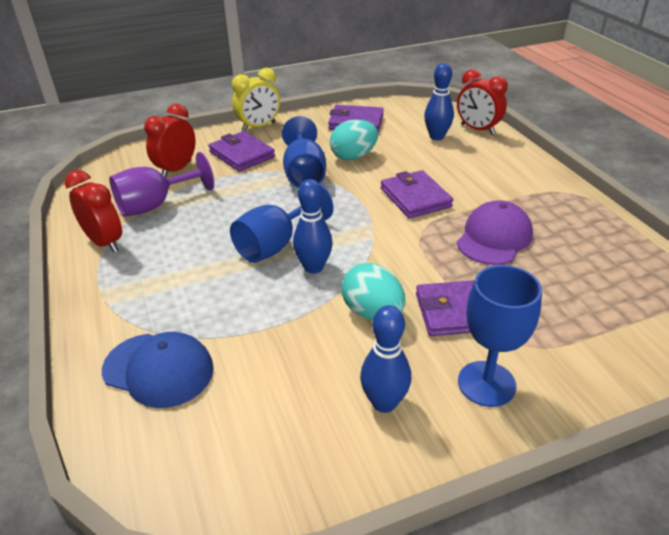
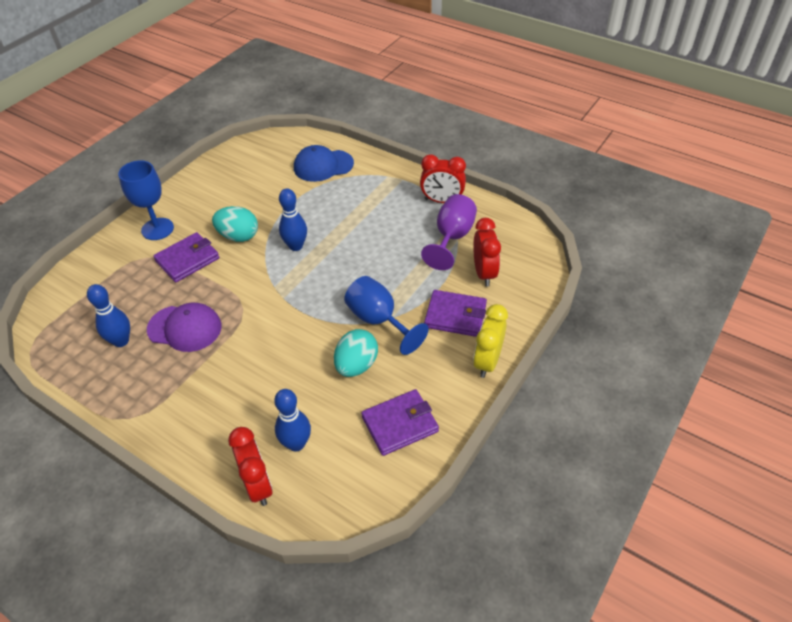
camera: 145 degrees right, 10 degrees up
blue goblet [230,183,333,263] -> none
blue bowling pin [360,305,411,413] -> blue bowling pin moved to [87,284,130,347]
purple wallet [381,170,453,219] -> none
red clock [457,69,508,135] -> red clock turned 60 degrees clockwise [228,427,273,506]
purple cap [457,200,533,265] -> purple cap turned 75 degrees counterclockwise [147,302,222,352]

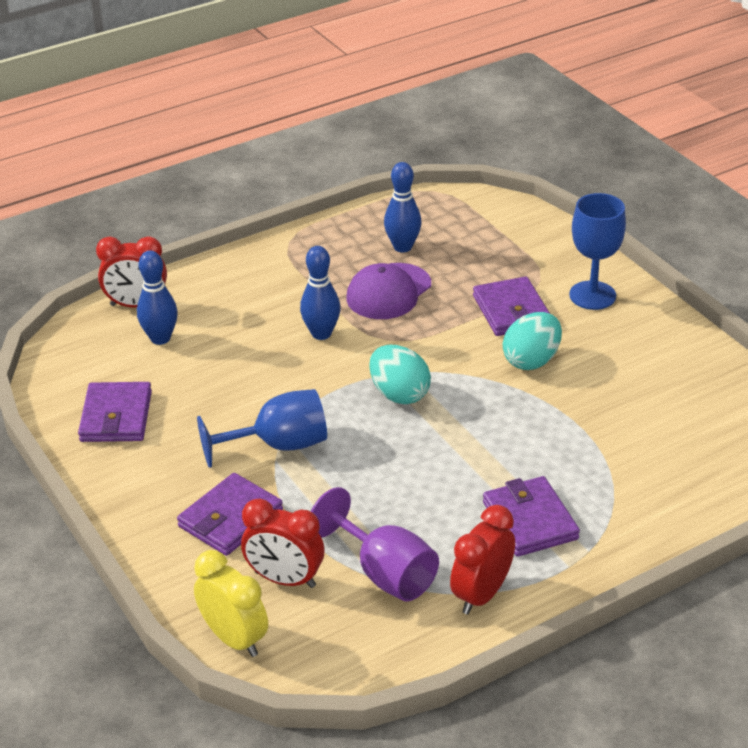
camera: 115 degrees right, 10 degrees down
blue bowling pin [279,189,307,251] -> blue bowling pin moved to [300,246,341,340]
blue cap [294,145,354,182] -> none
turquoise egg [334,329,378,377] -> turquoise egg moved to [369,345,431,404]
yellow clock [473,304,508,378] -> yellow clock moved to [194,550,268,657]
none -> purple wallet [483,476,580,557]

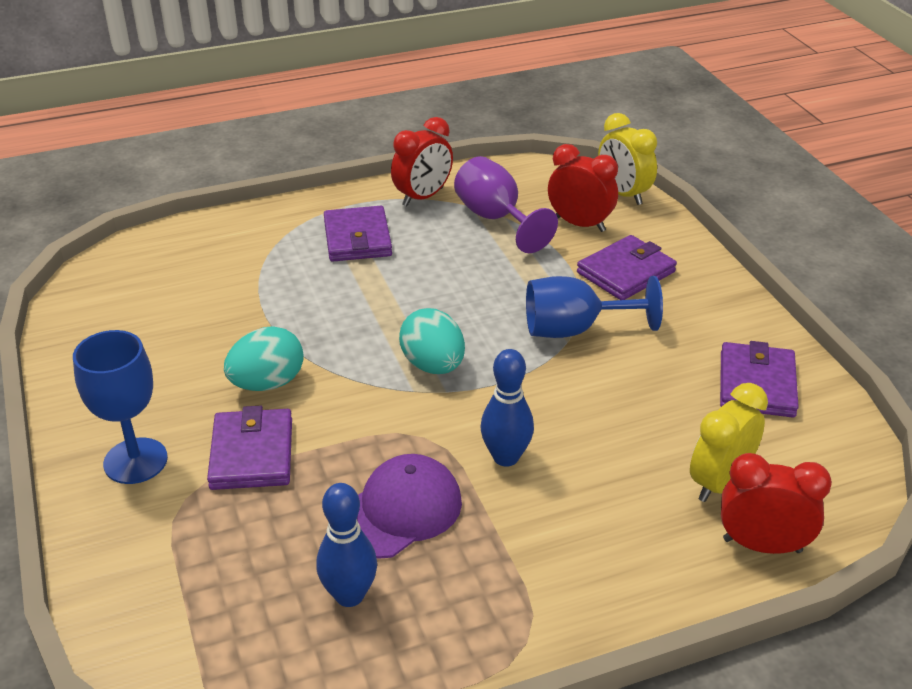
camera: 170 degrees left, 0 degrees up
blue bowling pin [137,251,178,345] -> yellow clock [690,383,768,502]

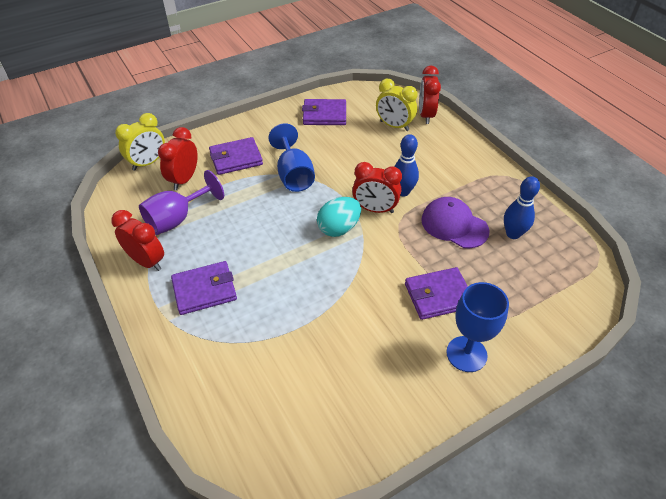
camera: 100 degrees left, 10 degrees up
turquoise egg [224,326,304,391] -> none
purple wallet [577,235,677,300] -> purple wallet turned 60 degrees counterclockwise [209,137,263,175]
none -> red clock [352,162,402,213]

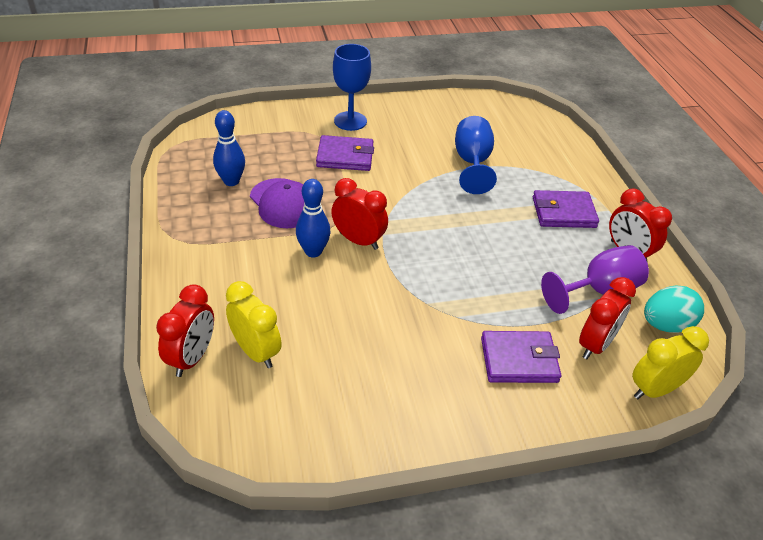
camera: 165 degrees left, 5 degrees down
blue goblet [268,123,315,192] -> blue goblet moved to [455,116,497,194]
purple wallet [302,99,346,125] -> none
turquoise egg [317,197,361,237] -> turquoise egg moved to [644,286,704,333]

